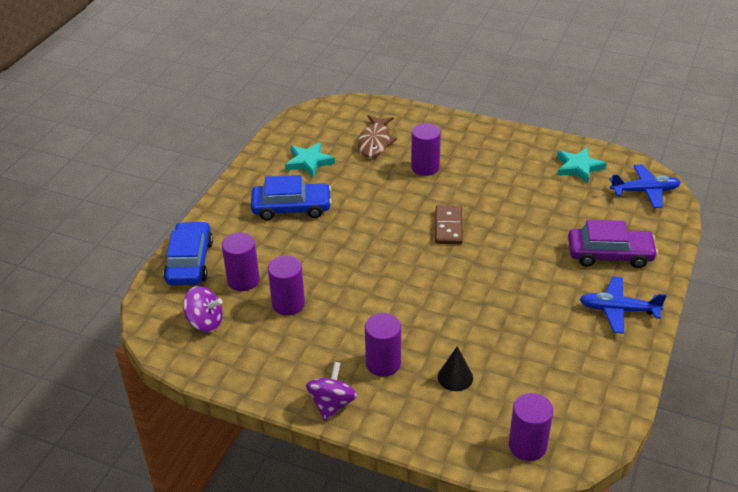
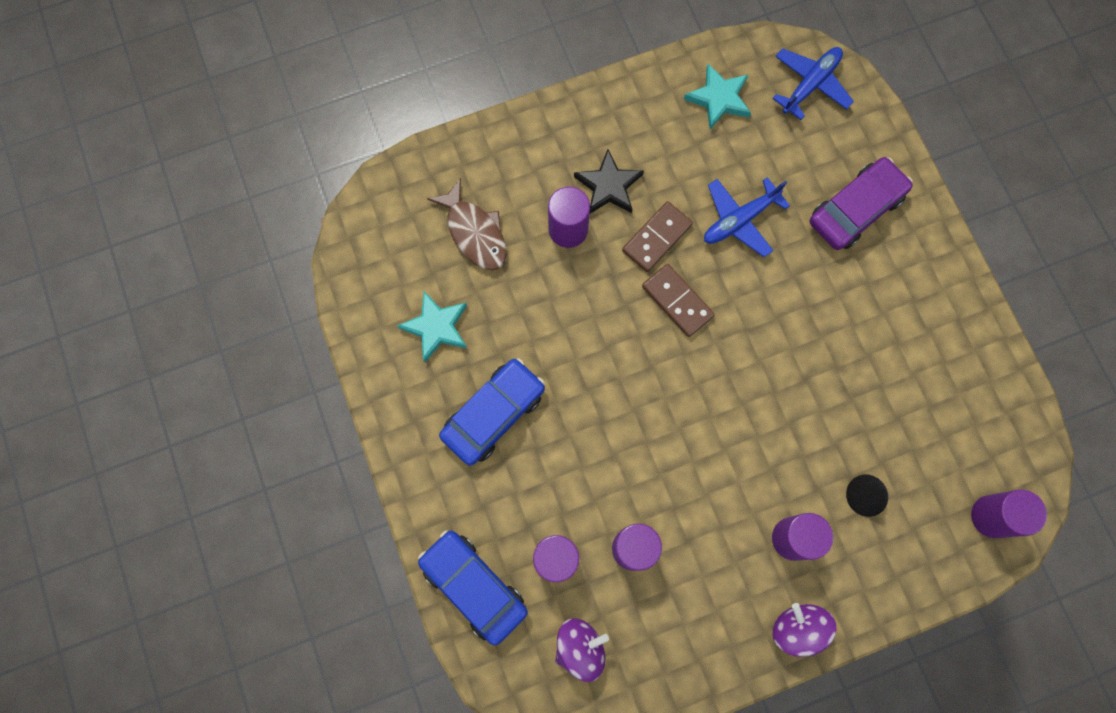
camera: 45 degrees left, 35 degrees up
blue plane [580,276,667,334] -> blue plane moved to [704,177,790,257]
none -> black star [574,149,644,214]
none -> brown domino [622,201,693,272]

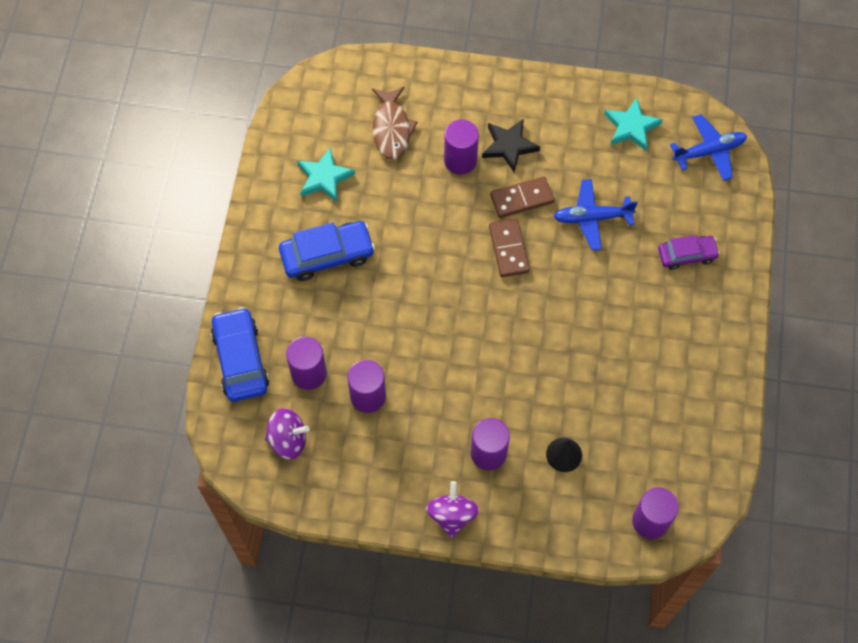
camera: 30 degrees right, 10 degrees down
purple car [810,157,913,250] -> purple car [658,235,720,270], size x0.64

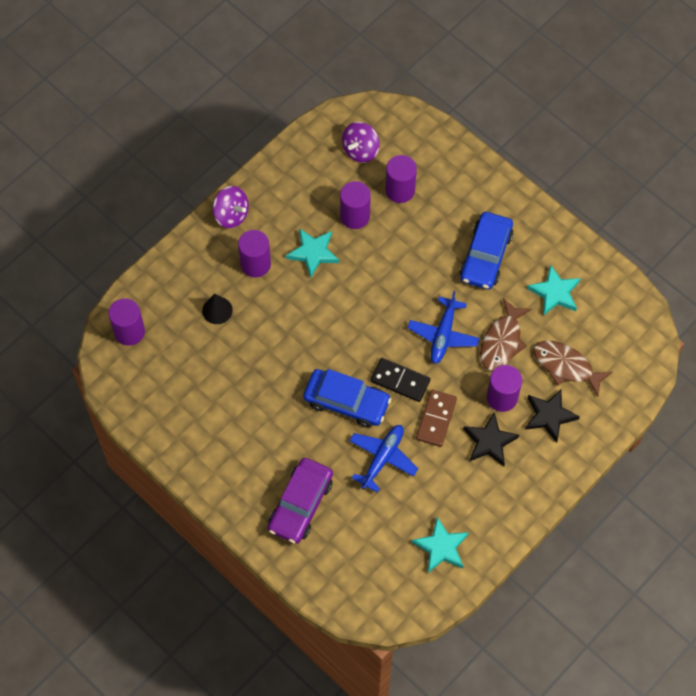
camera: 125 degrees right, 0 degrees up
blue car [211,307,269,402] -> blue car moved to [303,369,391,428]
brown domino [489,218,530,277] -> black domino [370,358,430,402]
purple car [658,235,720,270] -> purple car [268,458,333,544], size x1.57
blue plane [670,114,747,181] -> blue plane moved to [408,291,480,364]
none -> turquoise star [286,228,339,278]
none -> brown fish [480,298,532,371]
none -> black star [525,389,580,443]

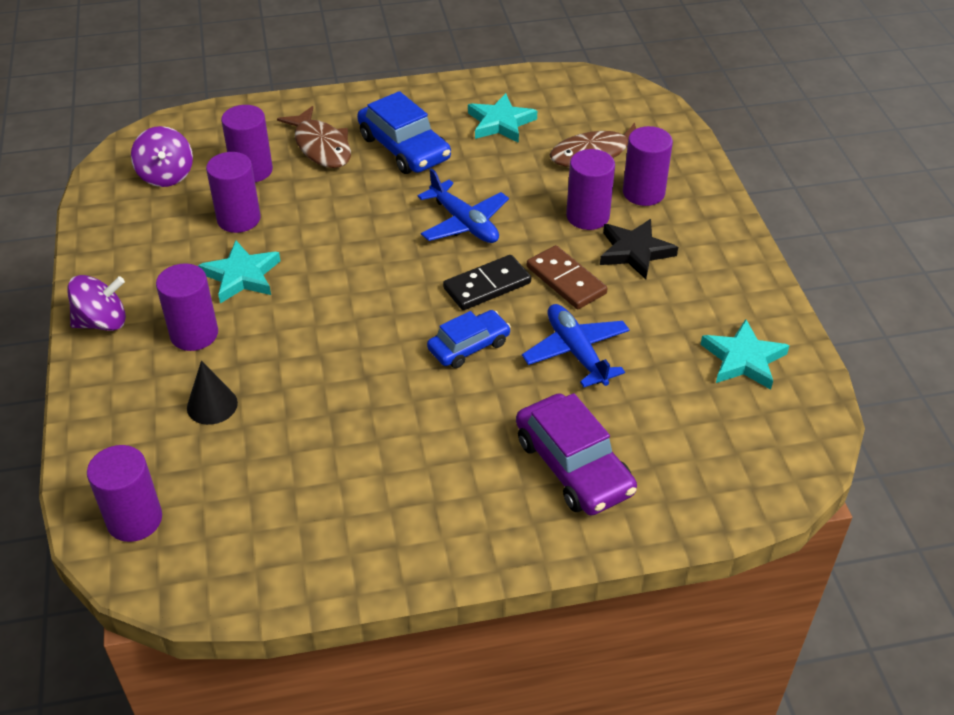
camera: 55 degrees left, 20 degrees down
blue car [303,369,391,428] -> blue car [427,310,511,368], size x0.64
brown fish [480,298,532,371] -> brown fish moved to [277,106,351,168]
black star [525,389,580,443] -> purple cylinder [623,126,673,206]

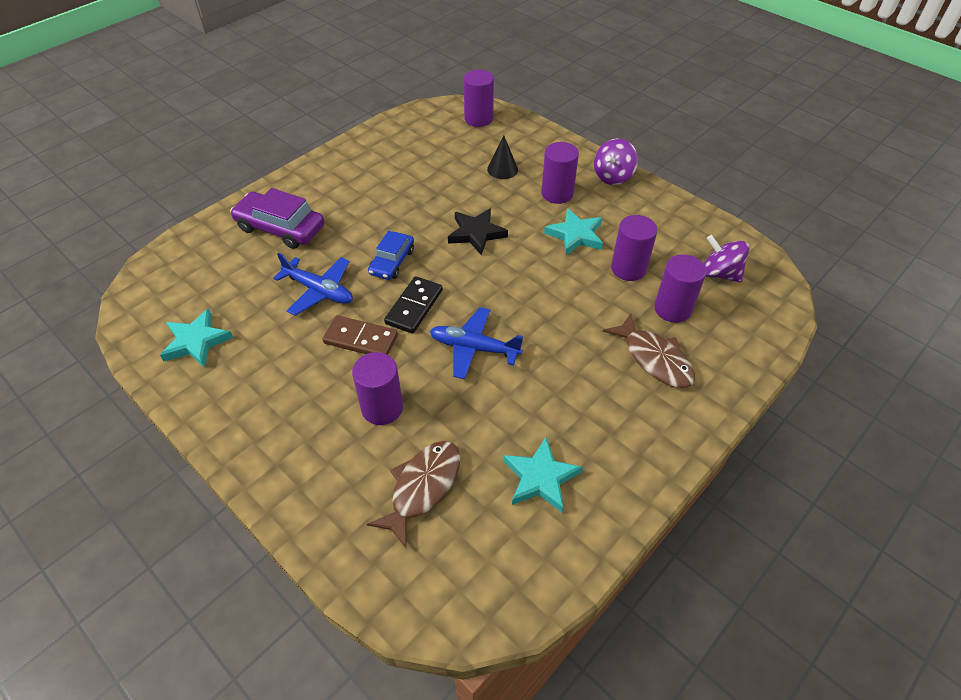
camera: 145 degrees right, 5 degrees up
brown fish [277,106,351,168] -> brown fish turned 150 degrees counterclockwise [603,313,695,388]
blue car [357,91,451,174] -> none
black star [600,219,678,279] -> black star moved to [448,208,508,255]
purple cylinder [623,126,673,206] -> none

